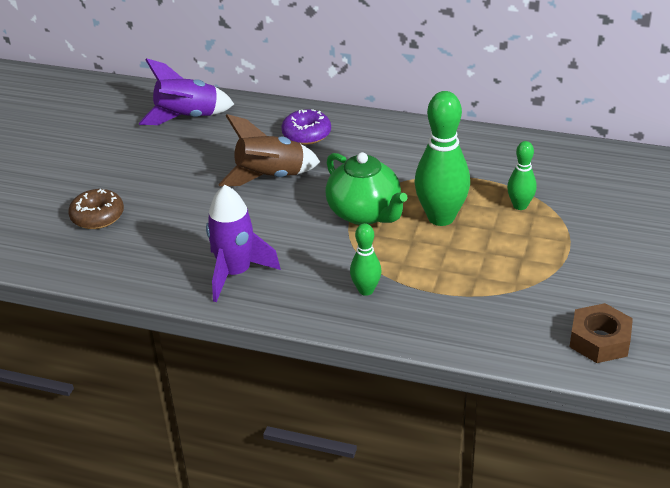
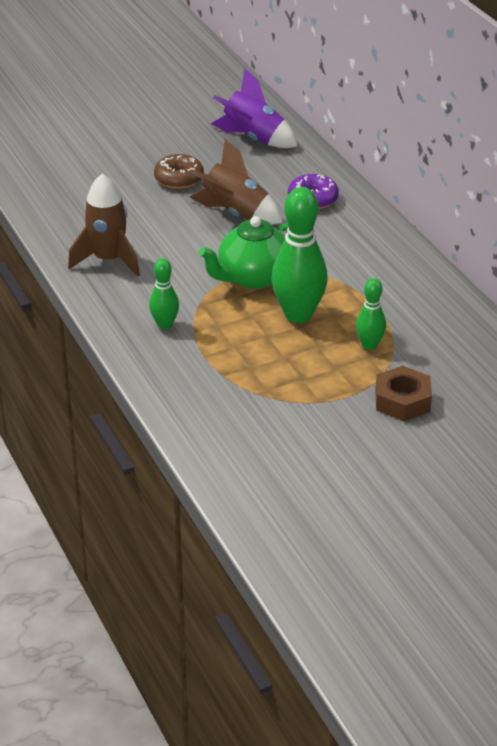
camera: 45 degrees right, 0 degrees up
brown donut [68,189,124,229] -> brown donut moved to [154,154,204,189]
purple rocket [206,185,281,302] -> brown rocket [68,173,140,277]
green teapot [325,152,407,225] -> green teapot turned 45 degrees clockwise [198,216,288,289]
brown nut [570,303,633,363] -> brown nut moved to [375,366,432,421]

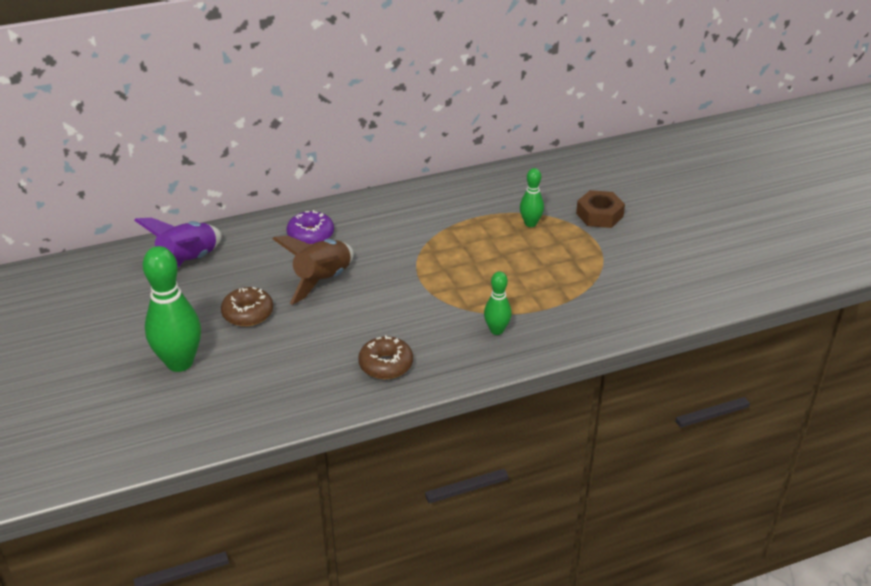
camera: 85 degrees left, 0 degrees up
brown rocket [68,173,140,277] -> brown donut [358,335,413,379]
green teapot [198,216,288,289] -> none
green bowling pin [271,187,328,323] -> green bowling pin moved to [143,246,201,372]

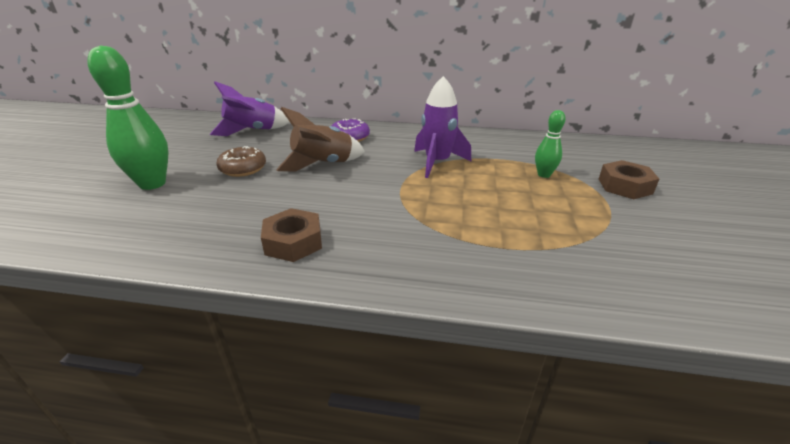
camera: 30 degrees right, 5 degrees down
brown donut [358,335,413,379] -> brown nut [261,208,322,262]
green bowling pin [484,271,512,335] -> none
none -> purple rocket [414,76,471,178]

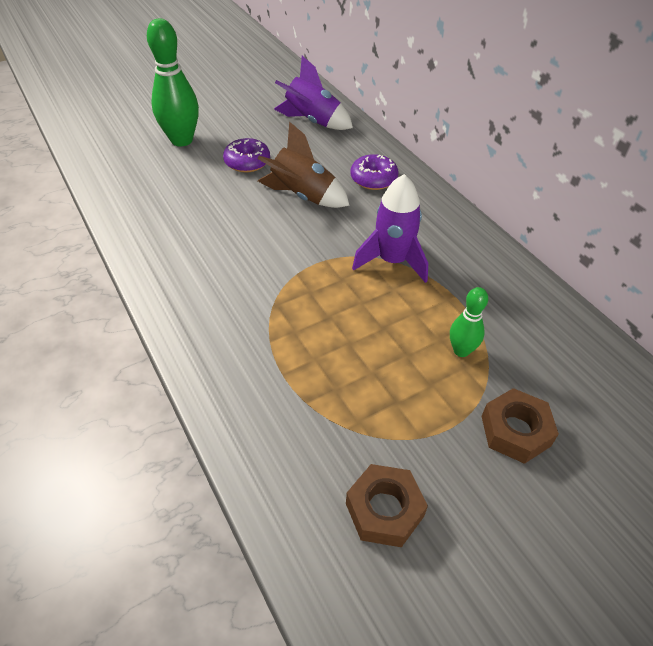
camera: 50 degrees right, 15 degrees up
brown donut [216,146,266,177] -> purple donut [223,138,270,172]
brown nut [261,208,322,262] -> brown nut moved to [346,464,428,547]

